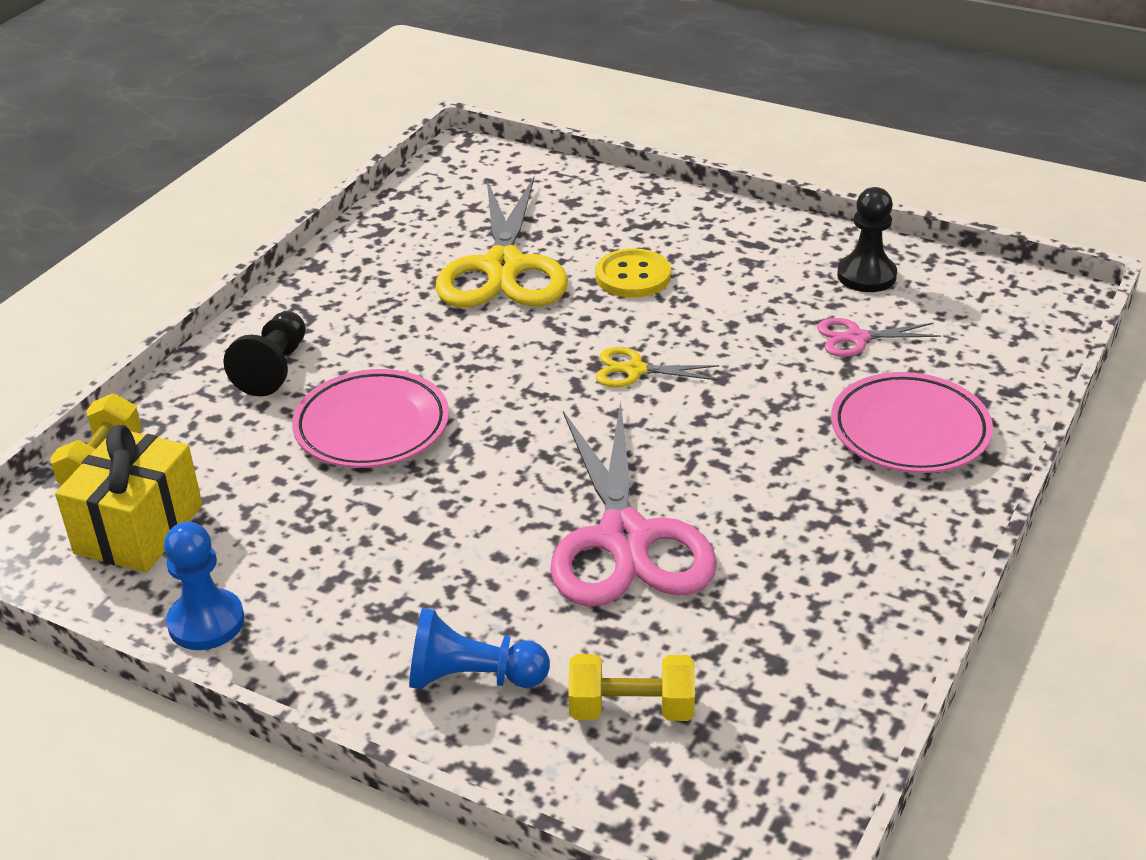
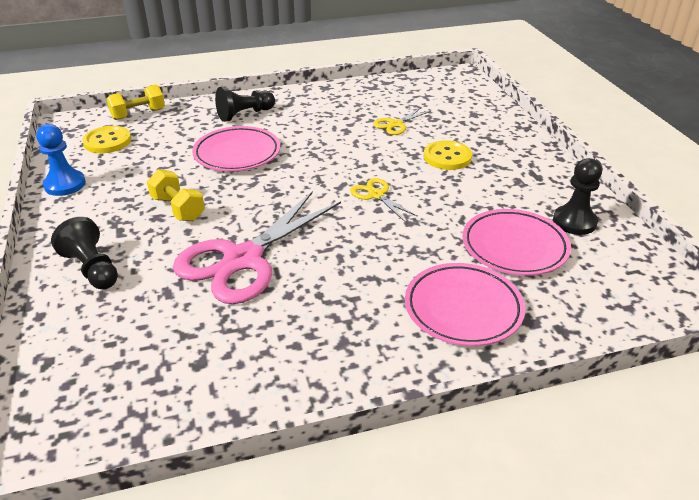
camera: 45 degrees right, 0 degrees up
yellow gift [55,425,202,573] -> yellow button [82,126,131,153]
blue pawn [409,608,550,689] -> black pawn [51,217,118,289]
yellow scissors [435,177,568,307] -> yellow scissors [373,107,431,135], size x0.45
yellow dumbbell [568,654,695,721] -> yellow dumbbell moved to [147,169,205,221]
pink scissors [817,318,941,357] -> pink plate [462,209,571,276]

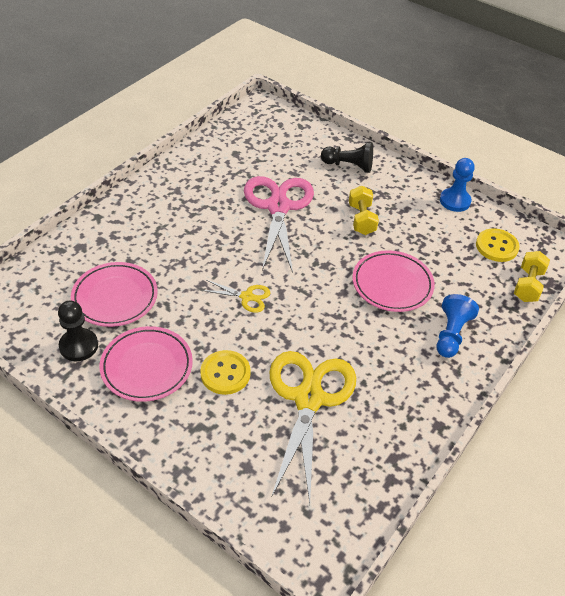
camera: 140 degrees right, 10 degrees up
yellow dumbbell [147,169,205,221] -> yellow dumbbell turned 75 degrees clockwise [349,186,379,235]
black pawn [215,87,275,122] -> blue pawn [437,294,479,358]
yellow scissors [373,107,431,135] -> yellow scissors [269,351,356,503], size x2.20
pink plate [405,263,525,346] -> pink plate moved to [100,326,193,402]

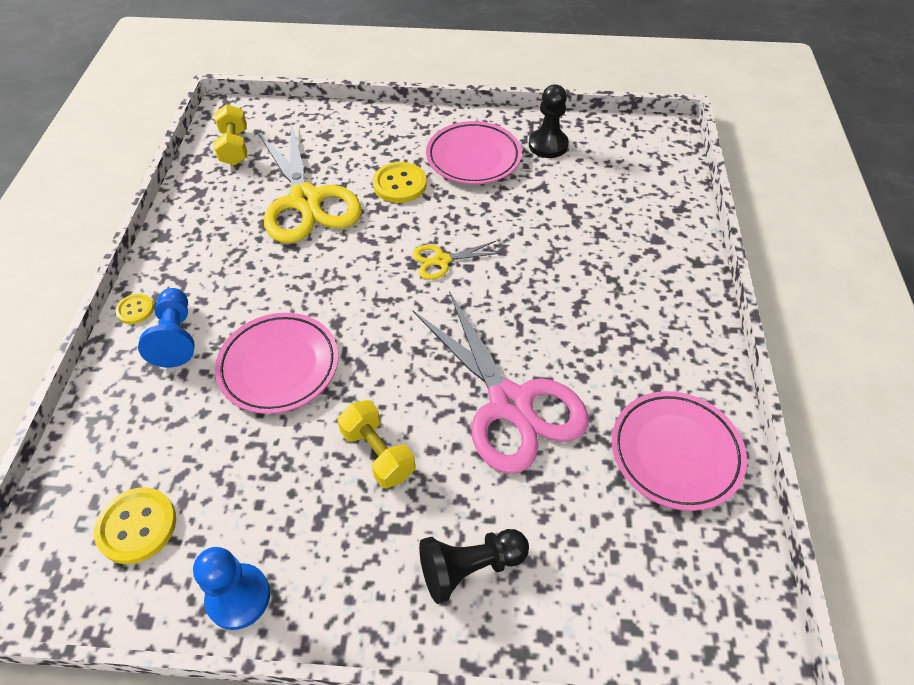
camera: 150 degrees right, 5 degrees up
pink plate [71,262,158,327] -> pink plate moved to [612,391,747,511]
yellow dumbbell [514,251,550,302] -> yellow dumbbell moved to [214,104,247,165]
none -> yellow button [115,294,154,324]

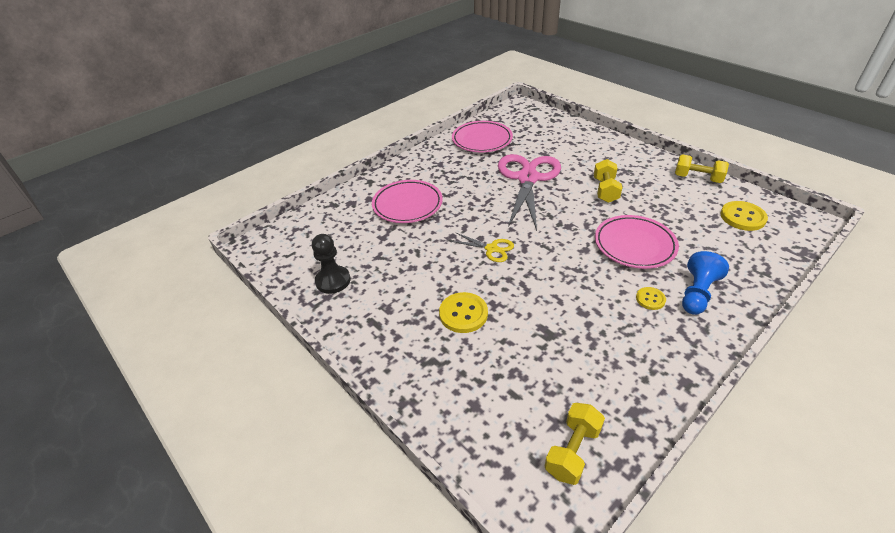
camera: 135 degrees left, 10 degrees down
yellow button [115,294,154,324] -> yellow button moved to [636,287,666,310]
blue pawn [193,547,270,630] -> yellow dumbbell [675,155,729,183]
yellow scissors [257,123,362,244] -> none
black pawn [419,529,529,604] -> none
pink plate [426,121,522,184] -> pink plate moved to [372,180,443,223]

